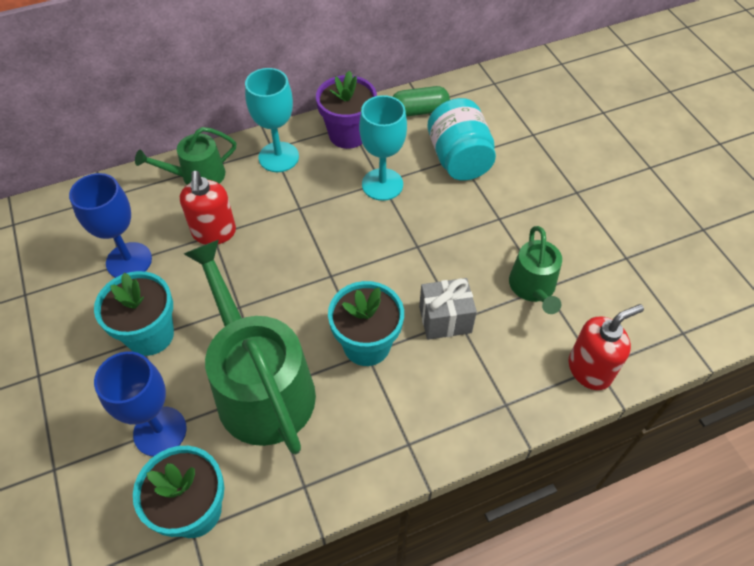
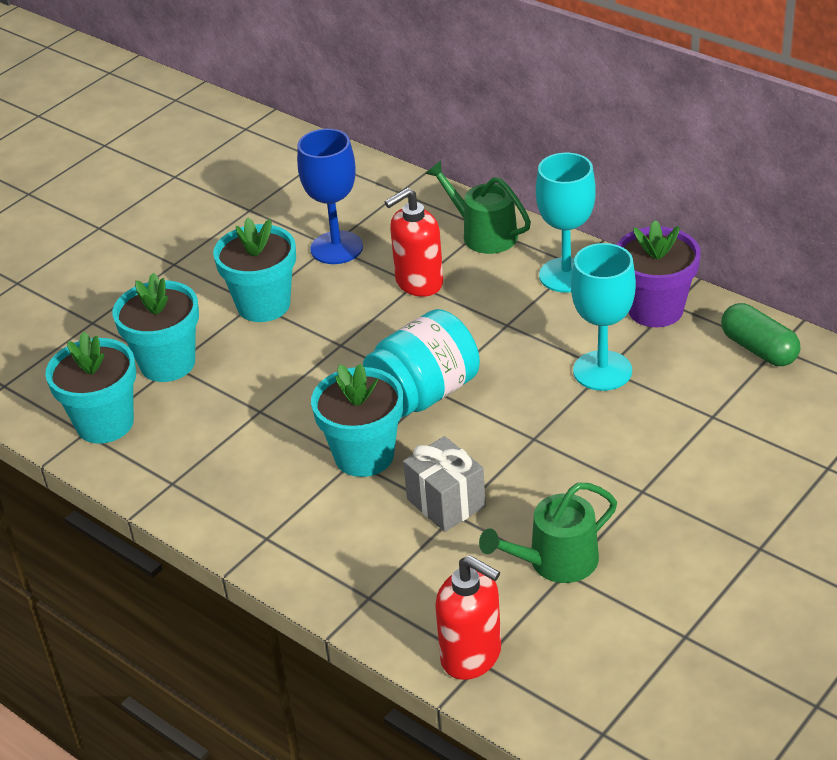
camera: 65 degrees right, 15 degrees down
blue goblet [94,351,187,457] -> turquoise flower pot [112,273,199,382]
green watering can [184,240,316,454] -> none
turquoise jar [427,98,496,181] -> turquoise jar moved to [363,309,480,417]

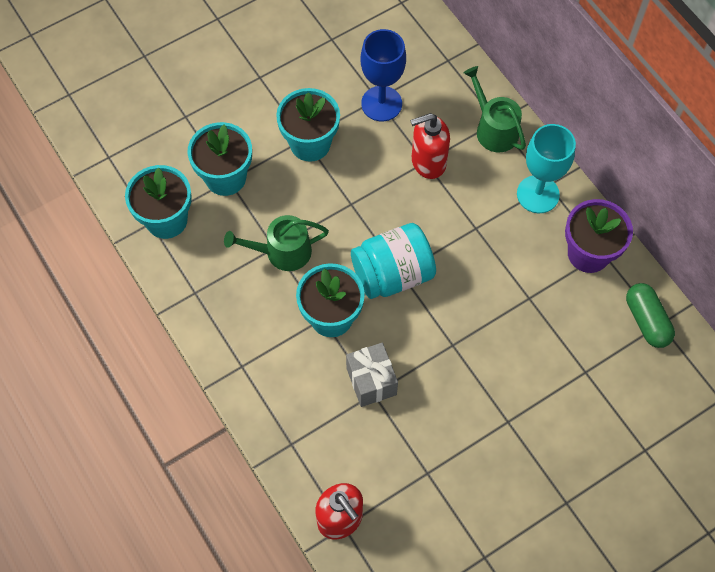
camera: 15 degrees right, 25 degrees up
green watering can [479,483,617,583] -> green watering can moved to [224,215,329,271]
turquoise goblet [571,243,636,391] -> none

